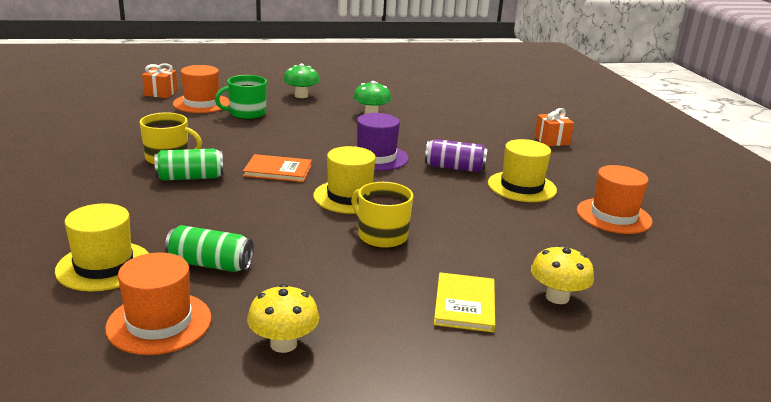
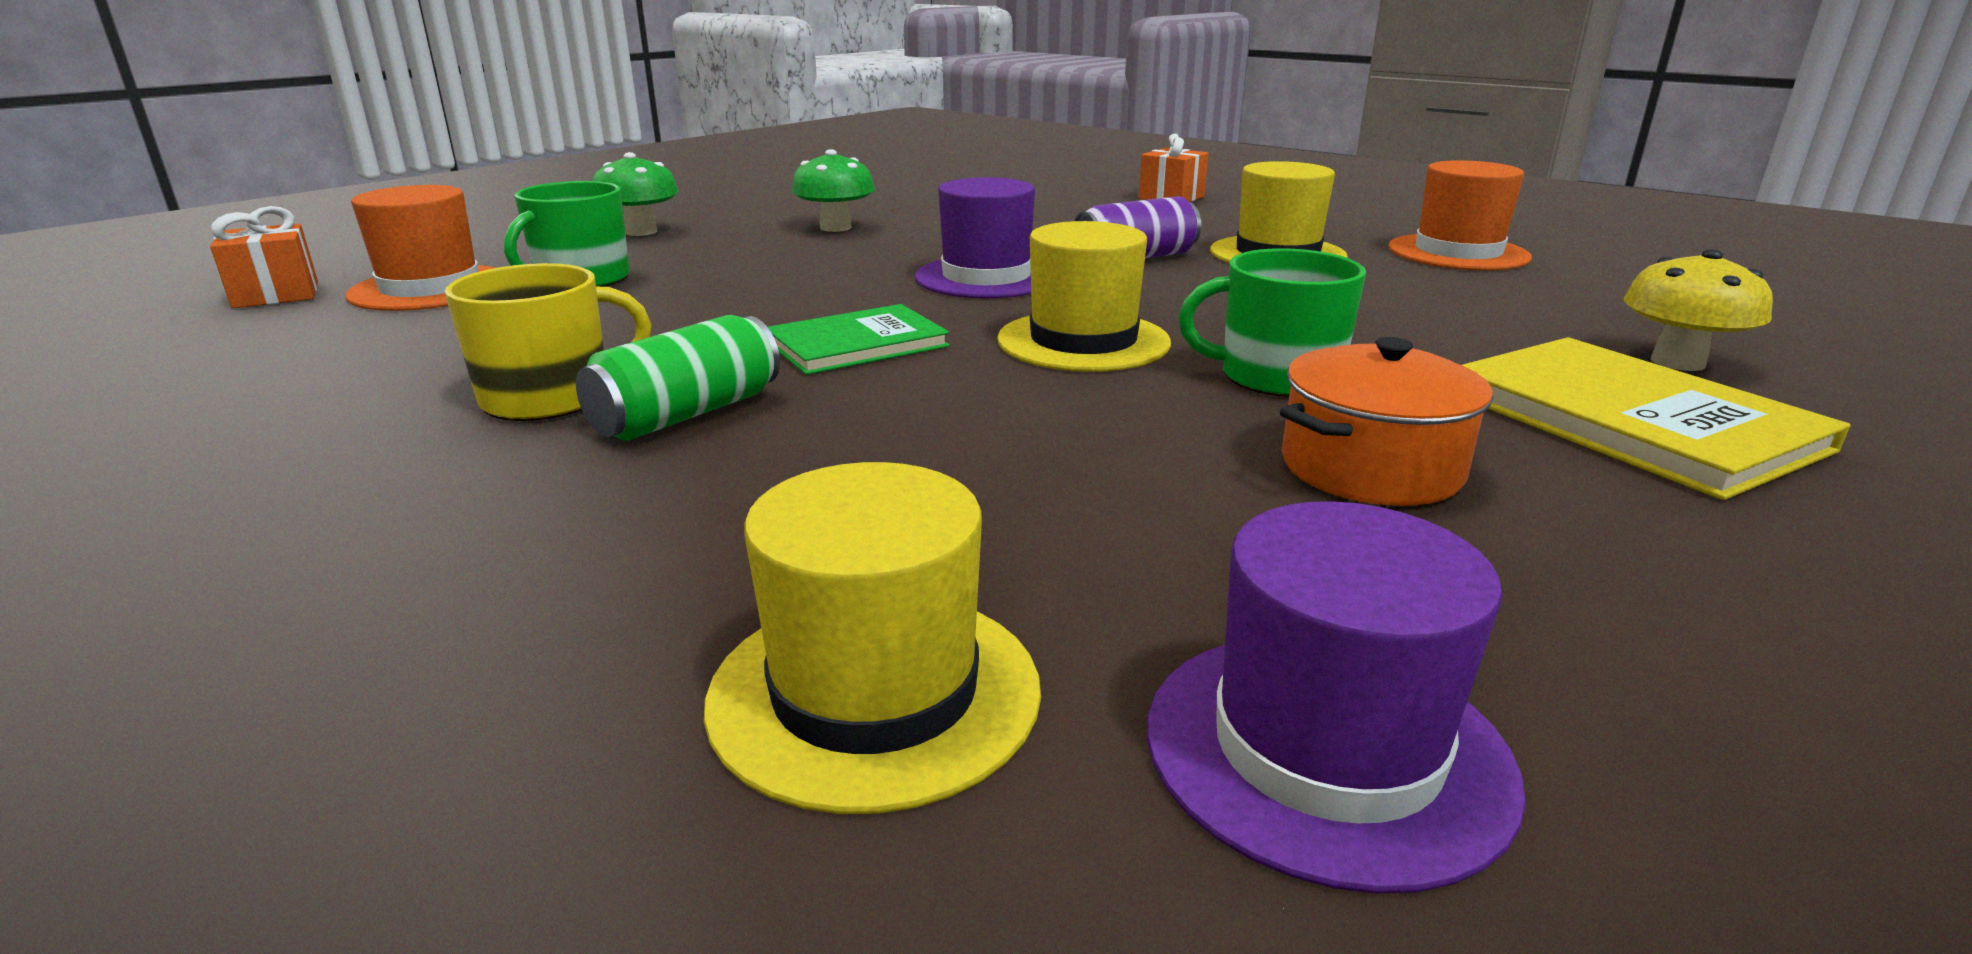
camera: 35 degrees left, 0 degrees up
orange hat [105,252,211,355] -> purple hat [1147,501,1526,894]
green can [165,225,254,272] -> none
orange book [243,154,312,182] -> green book [768,304,950,375]
yellow mushroom [247,284,319,353] -> none
yellow mug [351,182,413,248] -> green mug [1178,248,1366,397]
yellow book [434,272,495,332] -> yellow book [1462,337,1851,500], size x1.54
none -> orange pot [1280,337,1493,506]

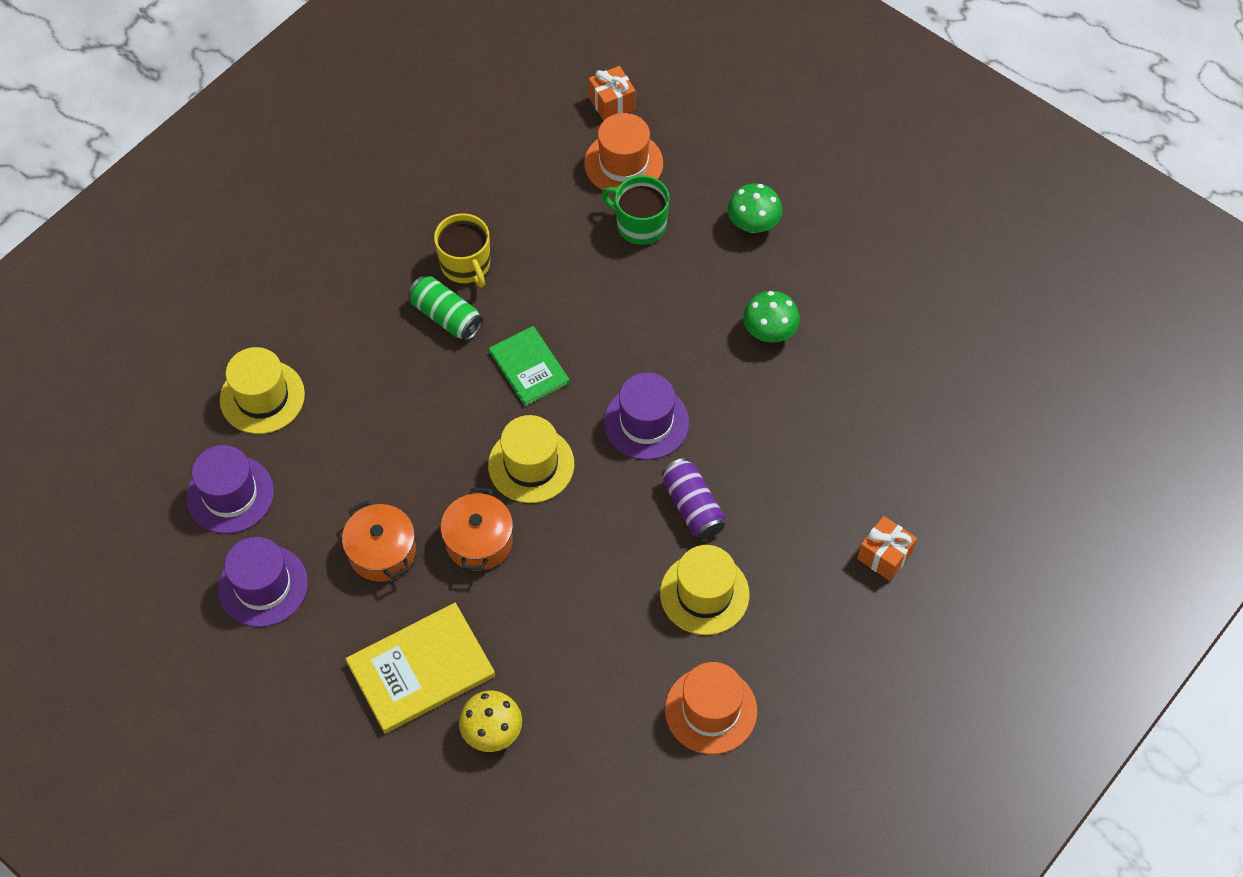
camera: 90 degrees right, 35 degrees up
green mug [1178,248,1366,397] -> orange pot [440,488,513,571]
none -> purple hat [218,537,308,627]

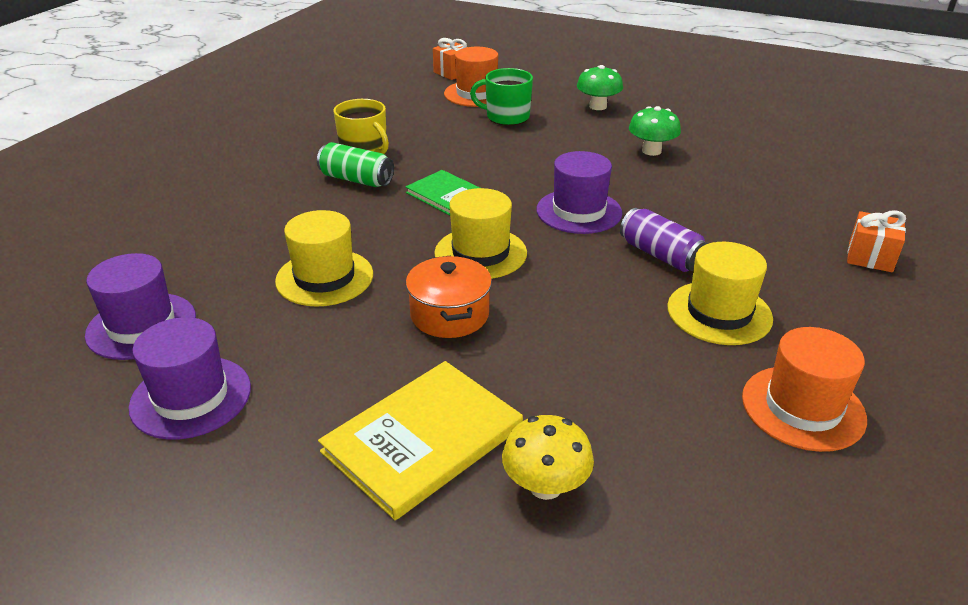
camera: 15 degrees left, 25 degrees down
yellow hat [220,347,305,434] -> yellow hat moved to [275,210,373,306]
orange pot [342,500,416,582] -> none

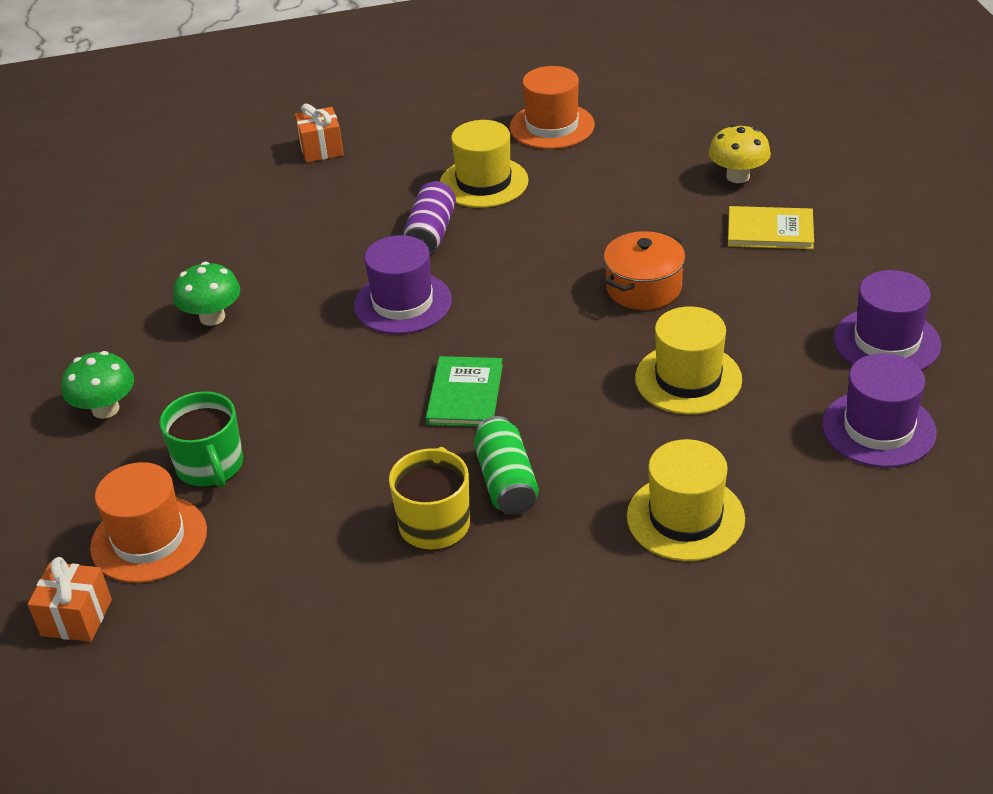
camera: 125 degrees left, 5 degrees up
yellow book [318,361,523,520] -> yellow book [728,206,814,249], size x0.65
yellow hat [434,188,527,279] -> yellow hat moved to [627,439,745,561]

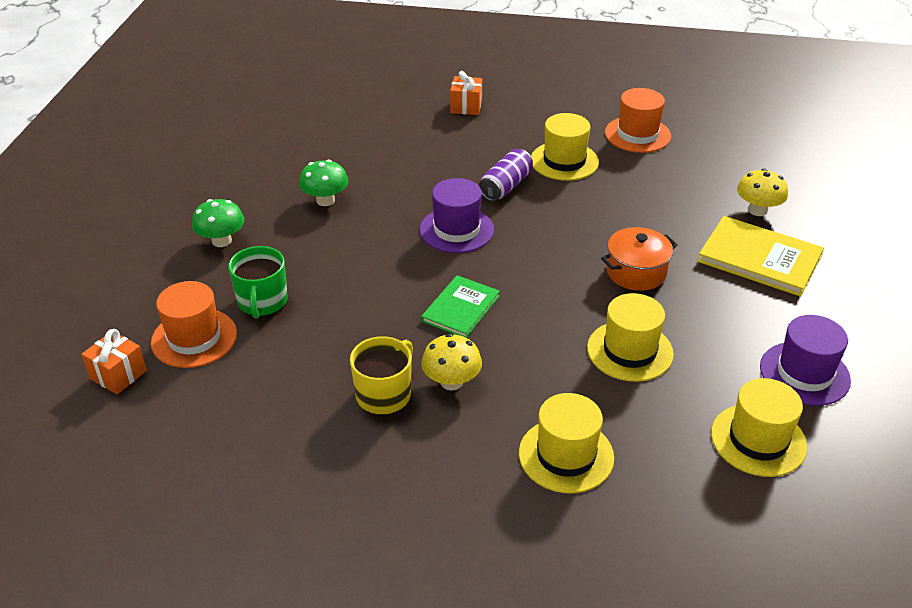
camera: 20 degrees right, 0 degrees up
green can [474,416,539,515] -> yellow mushroom [421,334,482,391]
yellow book [728,206,814,249] -> yellow book [697,216,824,297], size x1.54
purple hat [822,353,937,468] -> yellow hat [711,378,807,477]

